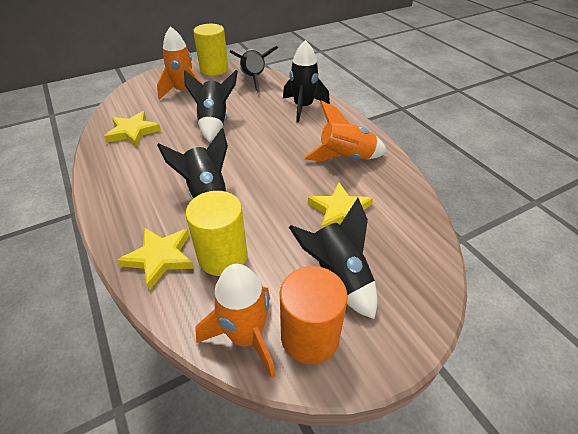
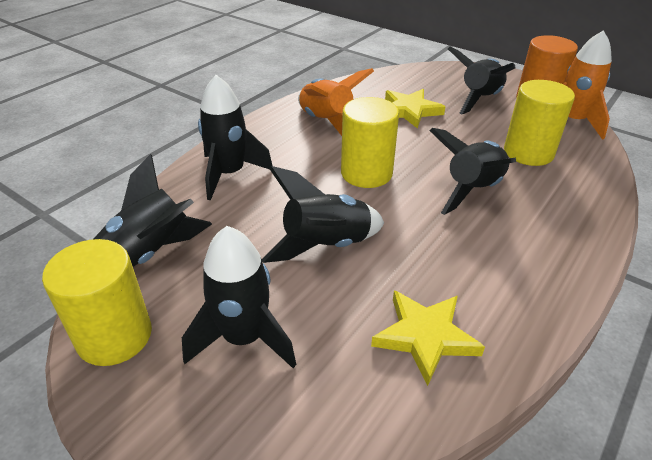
camera: 115 degrees left, 5 degrees down
yellow star [117,228,194,290] -> none
orange rocket [157,26,202,100] -> black rocket [182,226,296,368]
none -> yellow cylinder [341,97,399,188]

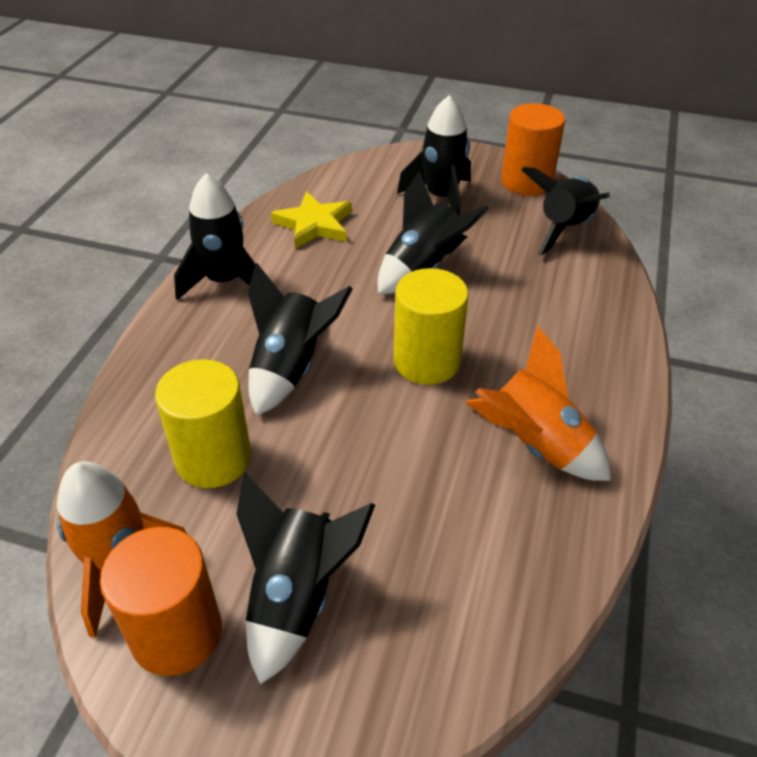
camera: 160 degrees right, 5 degrees up
yellow cylinder [42,239,152,366] -> orange cylinder [501,103,565,196]
black rocket [198,75,272,200] -> black rocket moved to [174,173,256,300]
yellow star [385,89,445,129] -> none

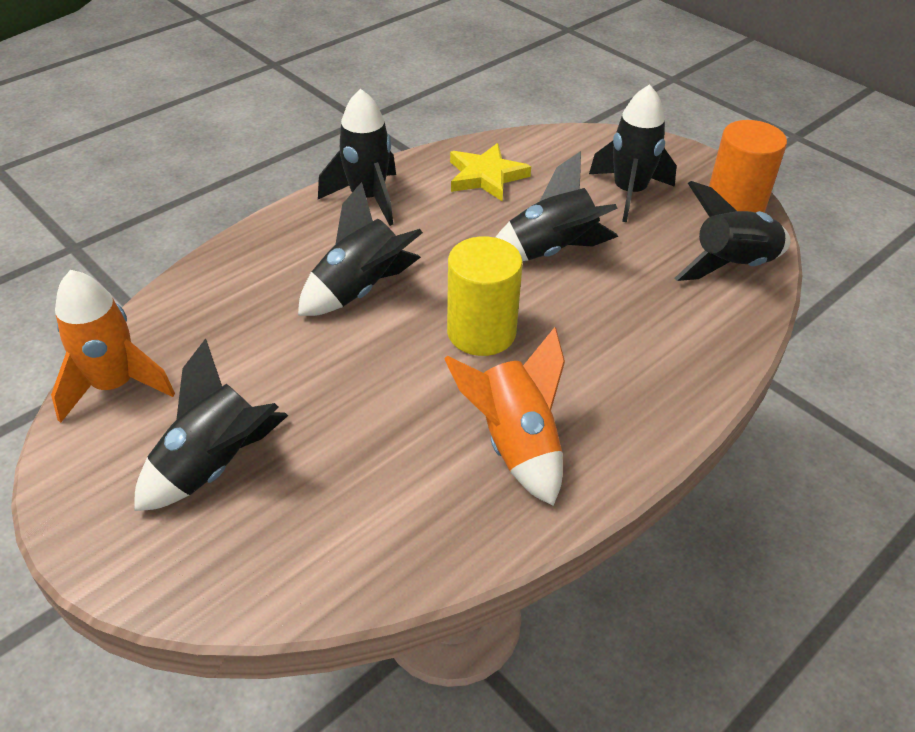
camera: 30 degrees right, 0 degrees up
orange cylinder [100,527,222,676] -> none
yellow cylinder [155,359,251,488] -> none

